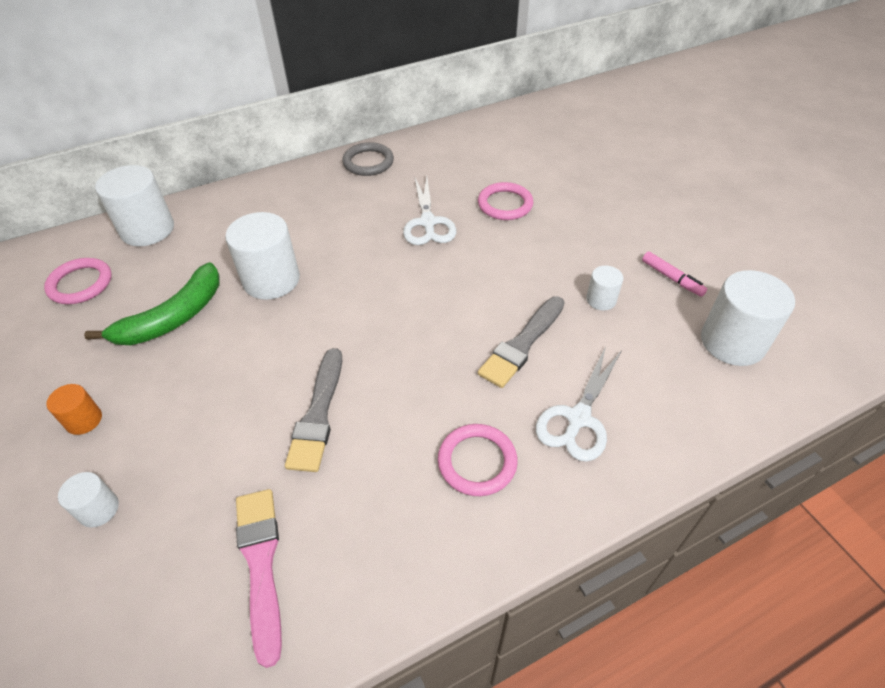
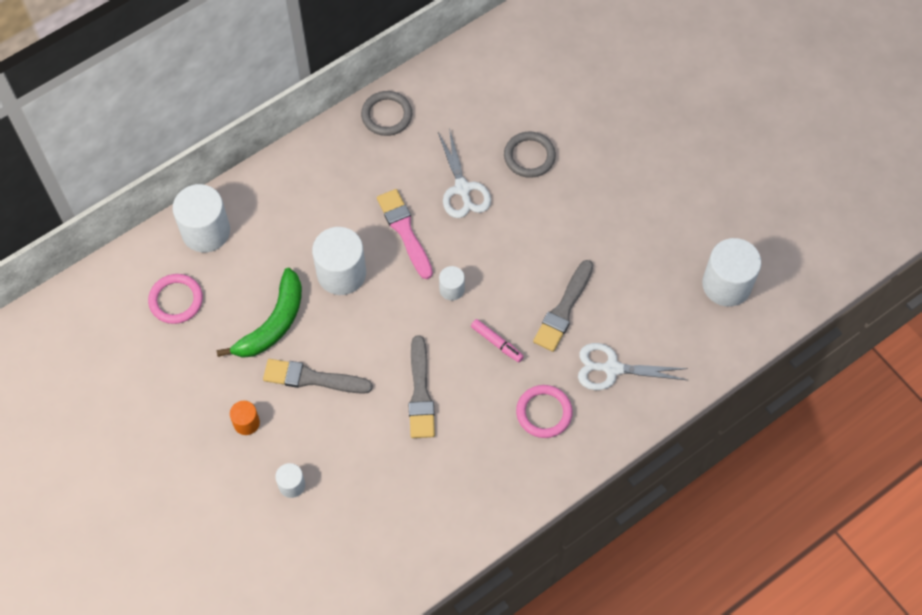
camera: 10 degrees left, 15 degrees up
pink brush [236,489,282,668] -> pink brush moved to [377,189,433,279]
pink ring [478,182,533,220] -> grey ring [504,132,556,178]
white scissors [536,346,622,462] -> white scissors turned 75 degrees clockwise [578,343,688,390]
white cylinder [586,266,623,311] -> white cylinder moved to [439,266,465,301]
pink marker [642,252,707,297] -> pink marker moved to [471,319,524,362]
none -> grey brush [263,359,373,394]

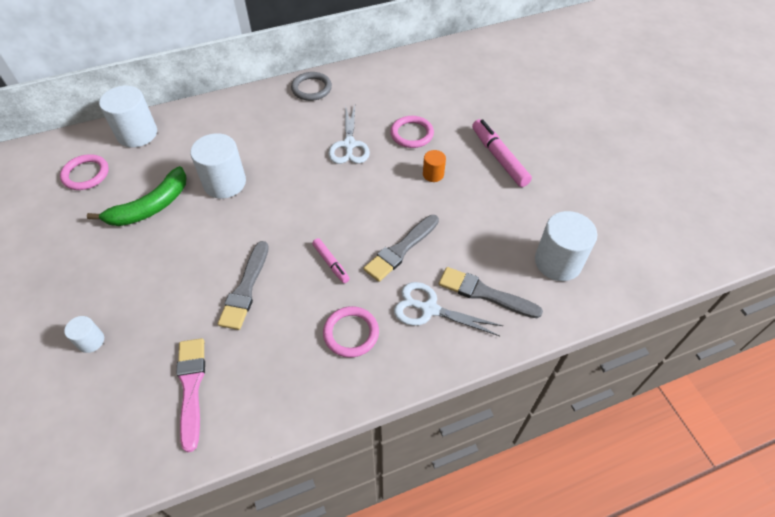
camera: 15 degrees right, 10 degrees down
orange cylinder [230,401,260,435] -> orange cylinder moved to [423,150,446,182]
grey brush [263,359,373,394] -> grey brush moved to [439,267,543,318]
pink brush [377,189,433,279] -> pink brush moved to [177,338,205,452]
white cylinder [439,266,465,301] -> none
grey ring [504,132,556,178] -> pink ring [390,116,434,148]
none -> pink marker [472,119,532,187]

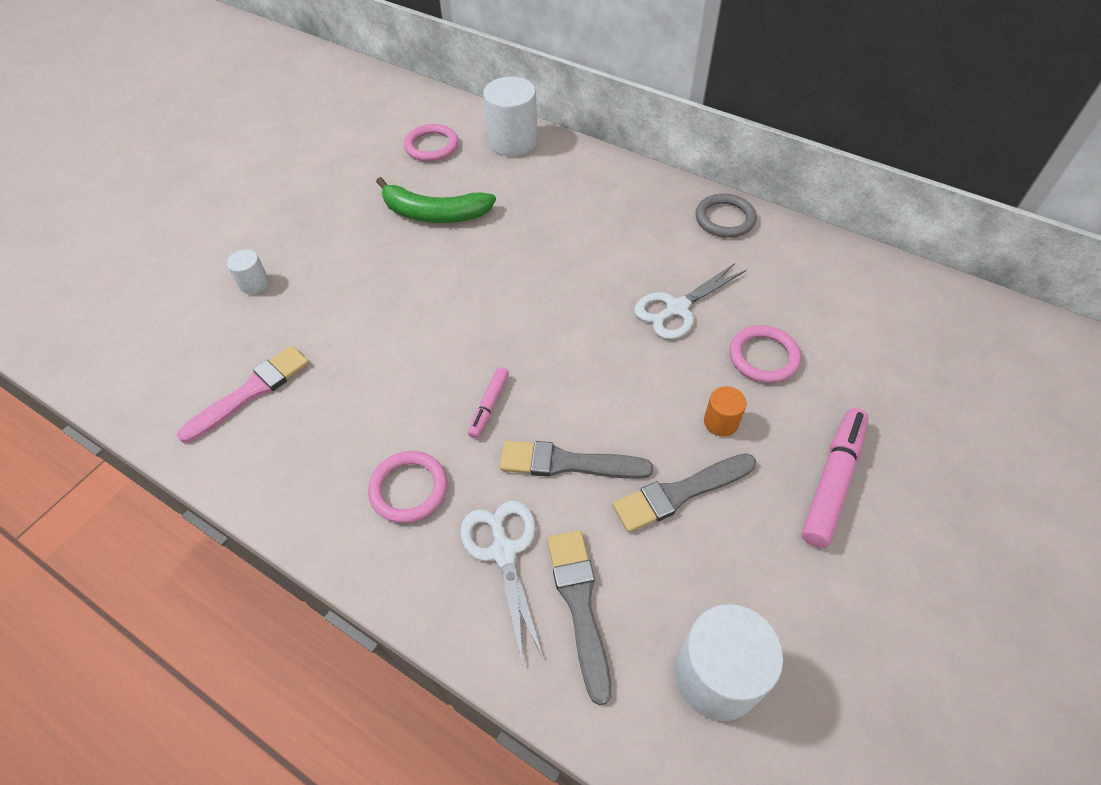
camera: 55 degrees right, 0 degrees up
white cylinder [190,133,246,199] -> none
grey brush [218,241,269,330] -> grey brush moved to [613,453,756,533]

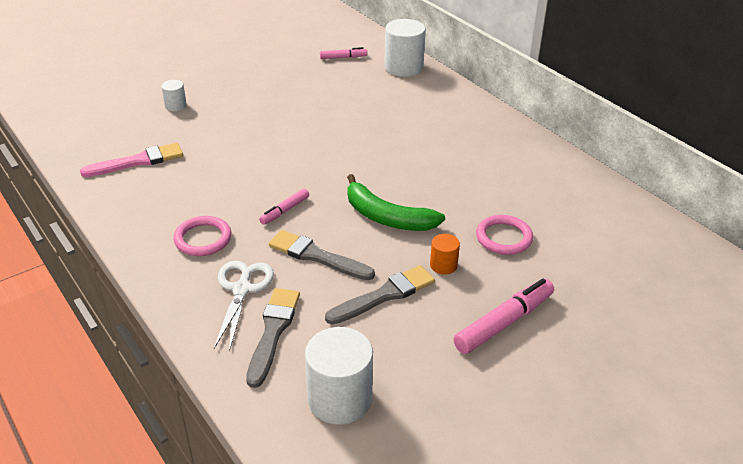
camera: 20 degrees right, 15 degrees down
green banana [376,177,496,223] -> green banana moved to [347,174,445,231]
pink ring [404,124,458,161] -> pink marker [320,47,367,59]
grey brush [613,453,756,533] -> grey brush turned 150 degrees clockwise [325,265,435,325]
white scissors [634,263,746,339] -> none
grey ring [696,193,756,238] -> none

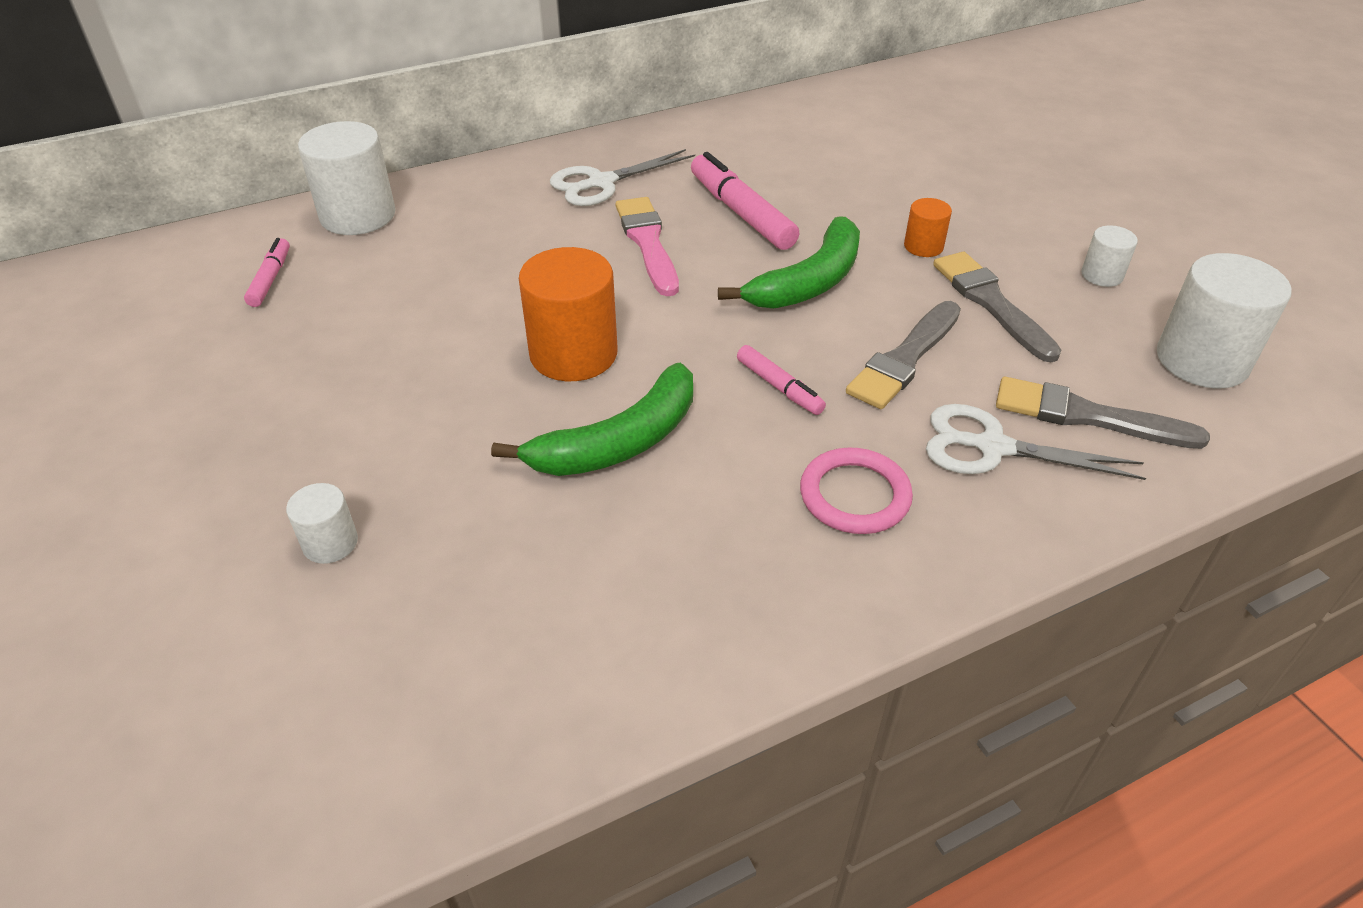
camera: 80 degrees left, 5 degrees up
pink brush [80,143,183,177] -> pink brush moved to [616,197,679,296]
pink marker [453,279,554,354] -> pink marker moved to [691,152,799,250]
pink ring [476,215,533,255] -> none
none -> green banana [491,363,693,476]
none -> orange cylinder [519,247,618,381]
none -> white scissors [550,149,695,206]
none -> white cylinder [1081,225,1138,287]

